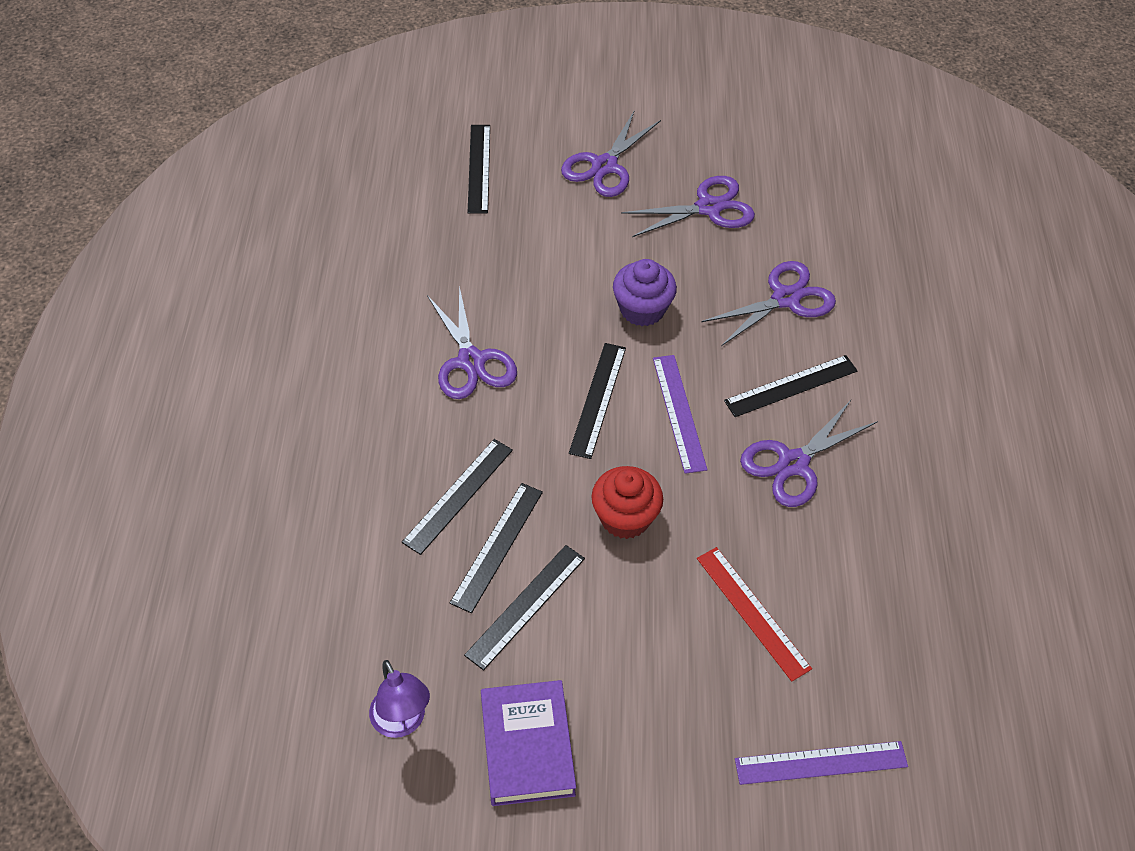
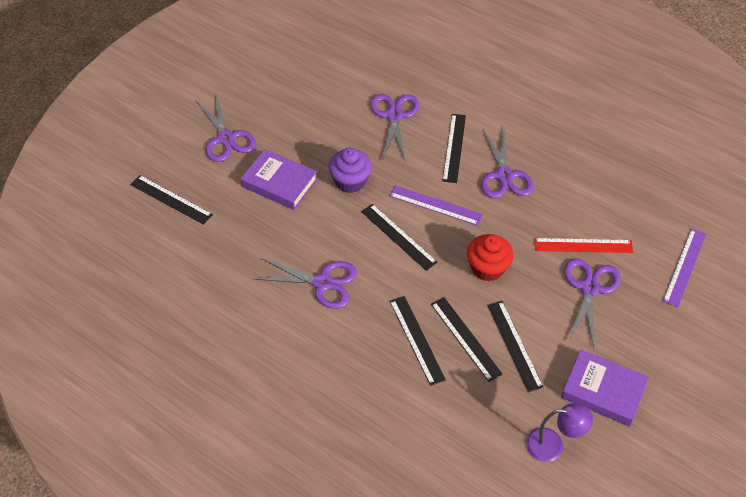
camera: 55 degrees left, 0 degrees up
purple scissors [621,176,755,237] -> purple scissors moved to [564,258,621,348]
none -> purple book [241,149,318,210]

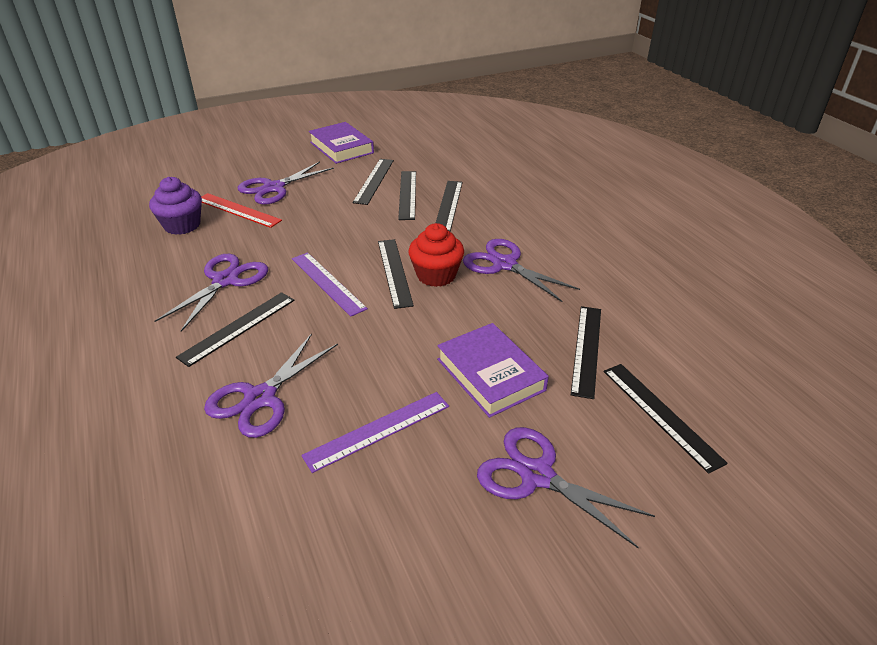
camera: 150 degrees left, 15 degrees down
purple scissors [197,93,256,162] -> purple scissors turned 60 degrees counterclockwise [477,427,655,548]
purple cupcake [328,148,372,193] -> purple cupcake moved to [149,177,202,235]
red cupcake [467,234,514,281] -> red cupcake moved to [408,223,464,287]
purple lamp [526,403,593,462] -> none
purple ruler [663,229,706,308] -> purple ruler moved to [301,392,449,473]
none -> black ruler [571,306,601,399]

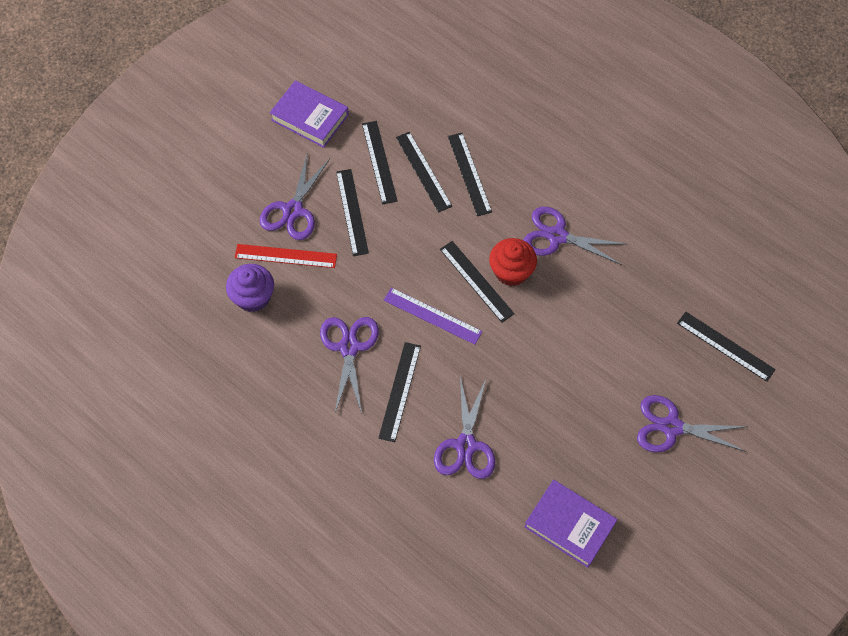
camera: 25 degrees left, 25 degrees up
purple ruler [301,392,449,473] -> none
purple book [437,323,549,418] -> purple book moved to [524,480,617,568]
black ruler [571,306,601,399] -> black ruler moved to [336,169,369,256]

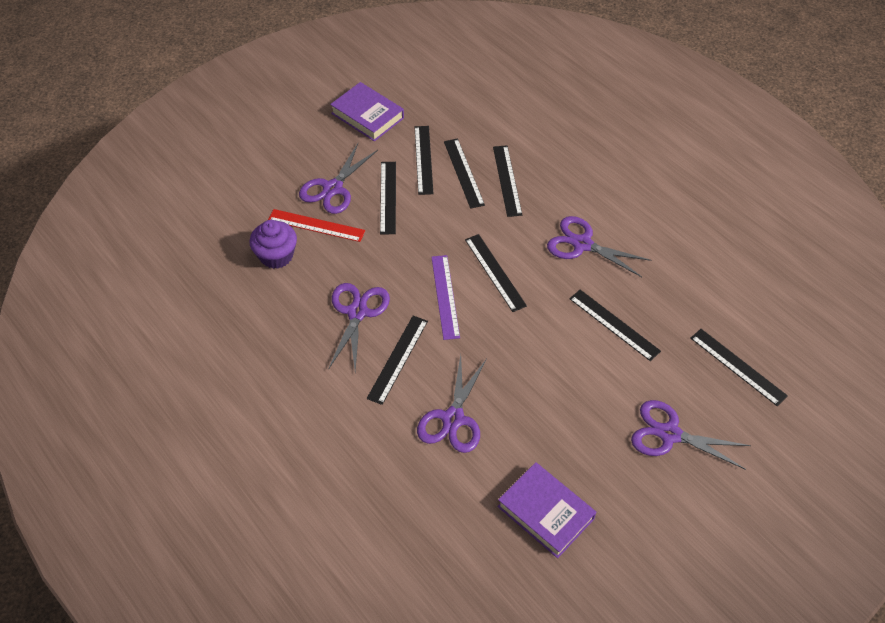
camera: 10 degrees right, 10 degrees down
purple ruler [384,287,483,345] -> purple ruler turned 45 degrees clockwise [431,255,460,340]
red cupcake [489,238,537,286] -> none
none -> black ruler [569,290,661,361]

